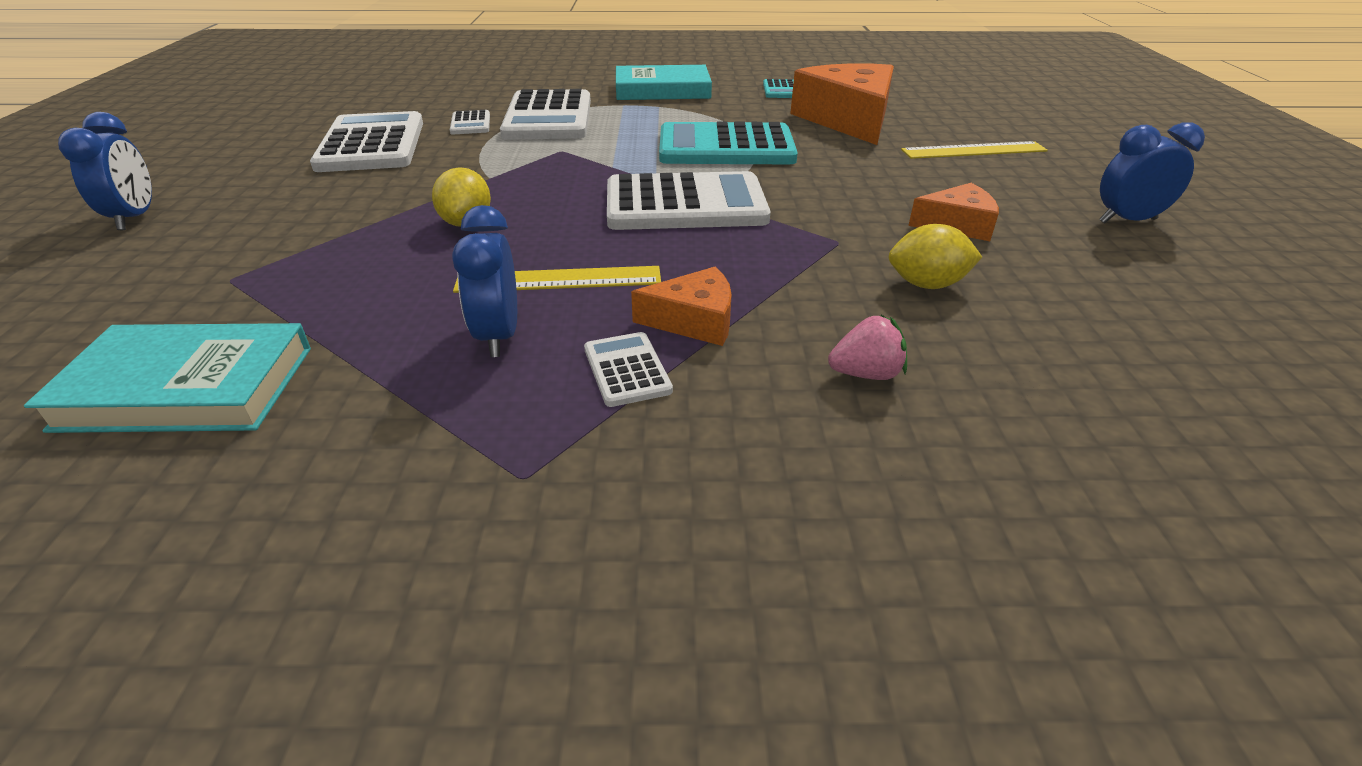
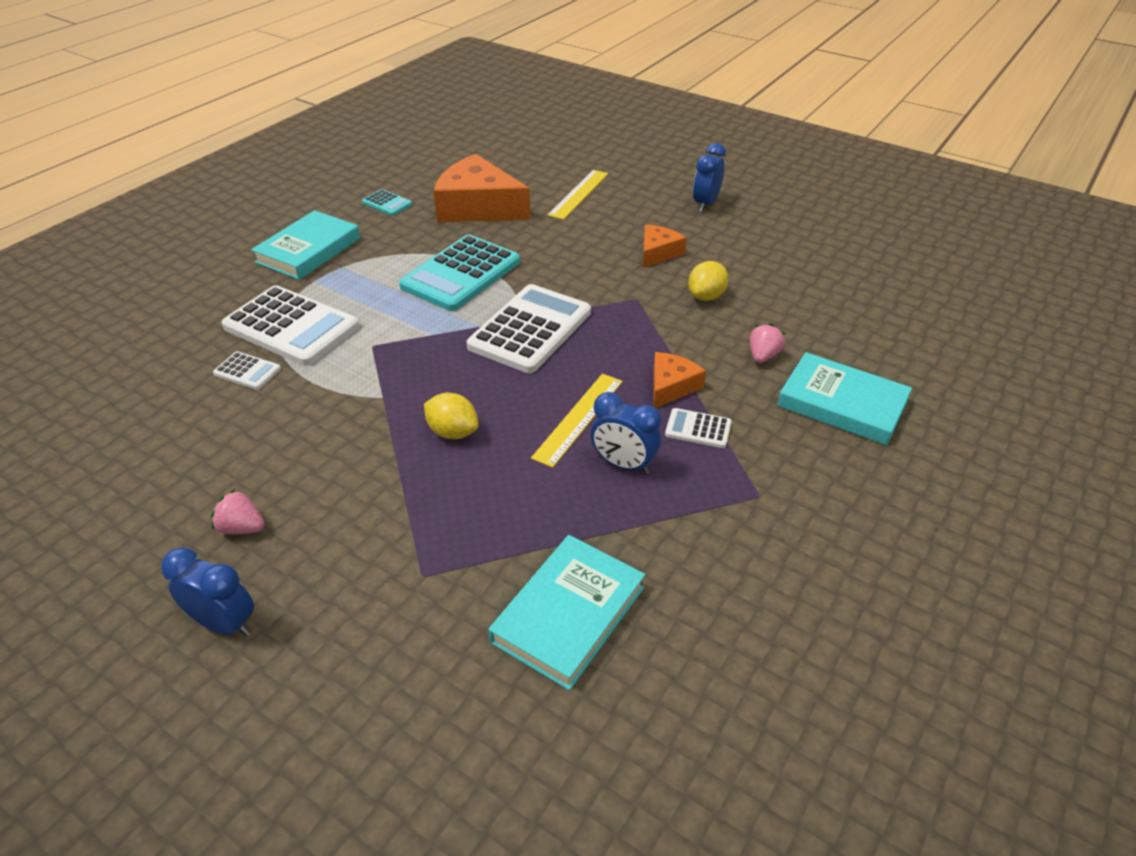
camera: 55 degrees left, 5 degrees up
white calculator [310,111,423,172] -> none
none -> pink strawberry [211,489,265,534]
none -> turquoise book [777,352,912,445]

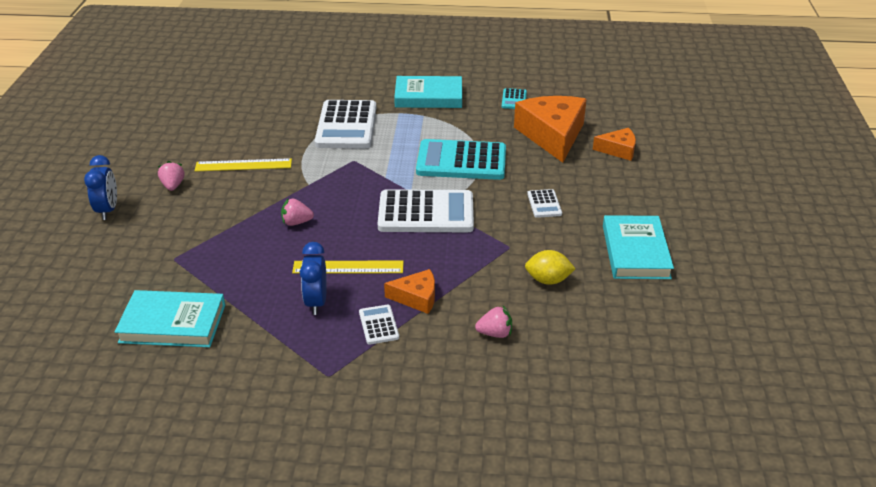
camera: 60 degrees right, 5 degrees down
white calculator [213,352,281,390] -> white calculator moved to [527,189,562,218]
yellow lemon [424,393,478,439] -> pink strawberry [281,199,314,226]
yellow ruler [548,170,608,220] -> yellow ruler moved to [194,158,292,172]
orange cheese [643,225,686,268] -> orange cheese moved to [593,128,636,161]
blue clock [693,143,726,212] -> none
turquoise book [777,352,912,445] -> turquoise book moved to [603,215,674,279]

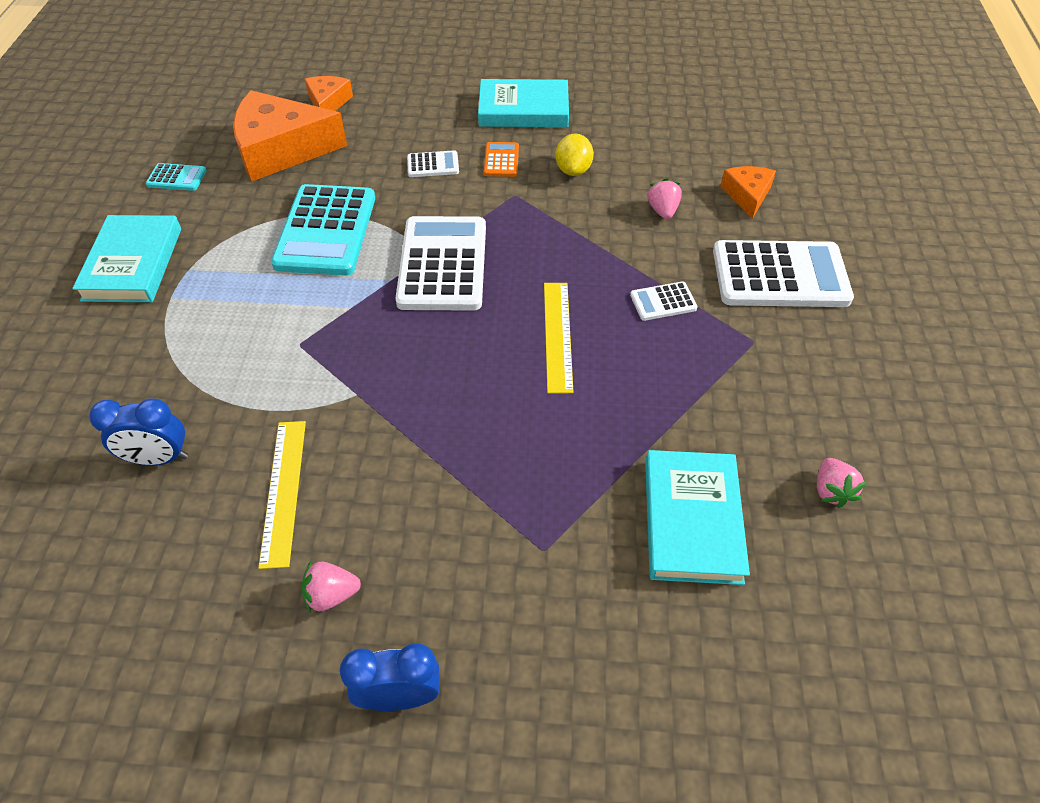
camera: 90 degrees left, 15 degrees up
pink strawberry [281,199,314,226] -> pink strawberry moved to [817,458,866,508]
blue clock [300,242,327,315] -> blue clock moved to [89,398,188,465]
white calculator [315,100,376,148] -> white calculator moved to [713,240,854,307]
orange cheese [384,269,435,314] -> orange cheese moved to [720,166,776,219]
none -> orange calculator [484,142,519,177]

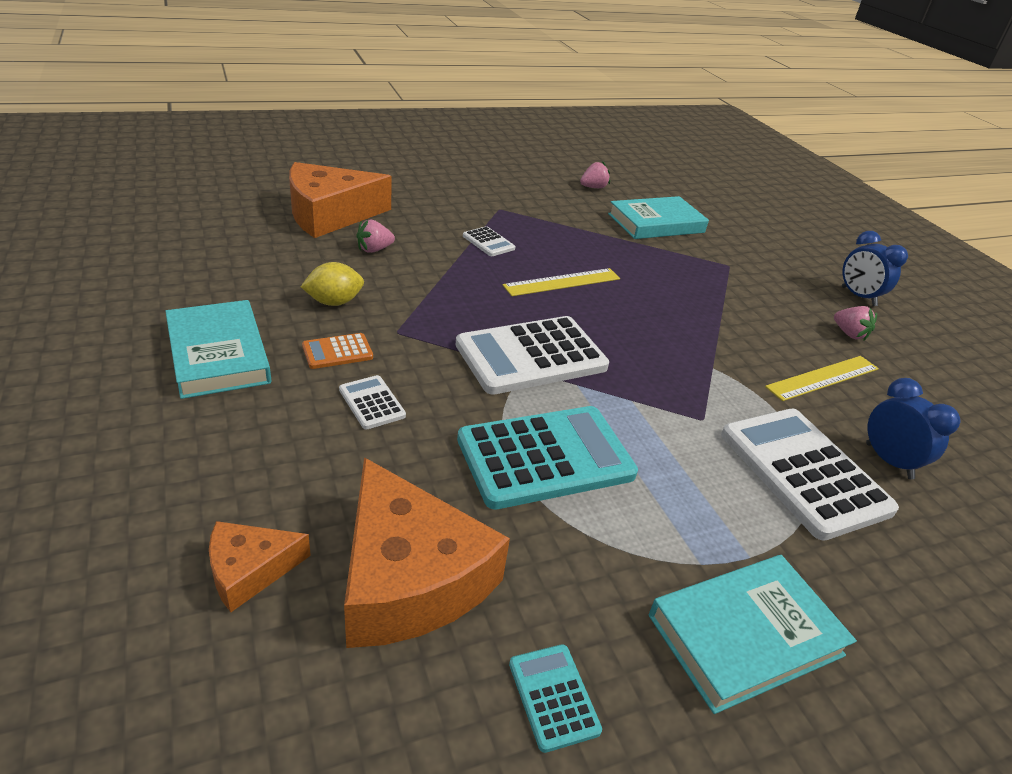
camera: 120 degrees left, 15 degrees down
white calculator [713,240,854,307] -> white calculator moved to [721,409,899,541]
orange cheese [720,166,776,219] -> orange cheese [289,162,392,238], size x1.96

